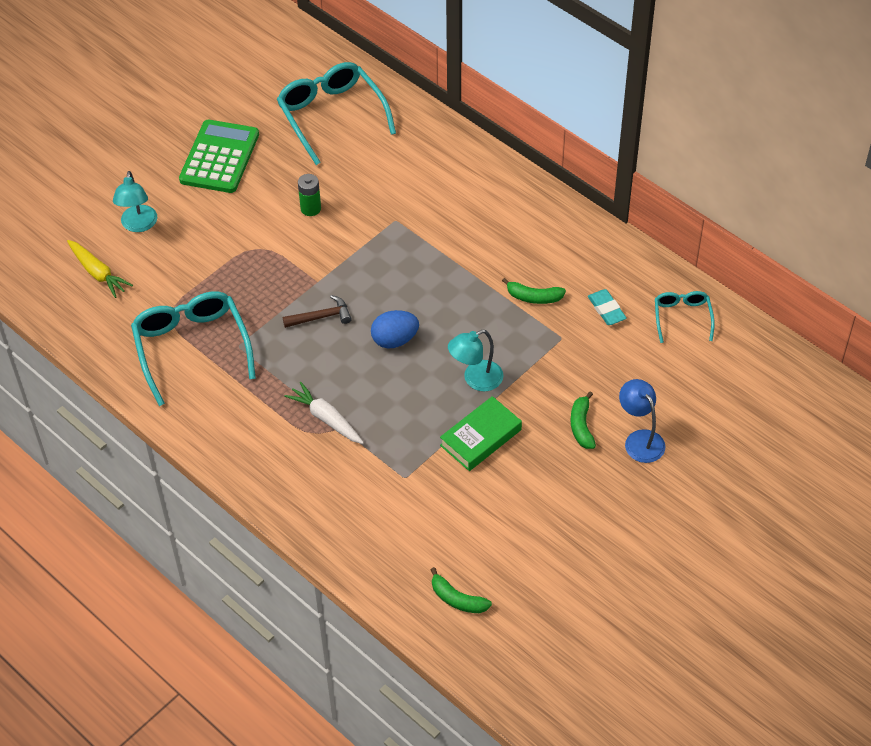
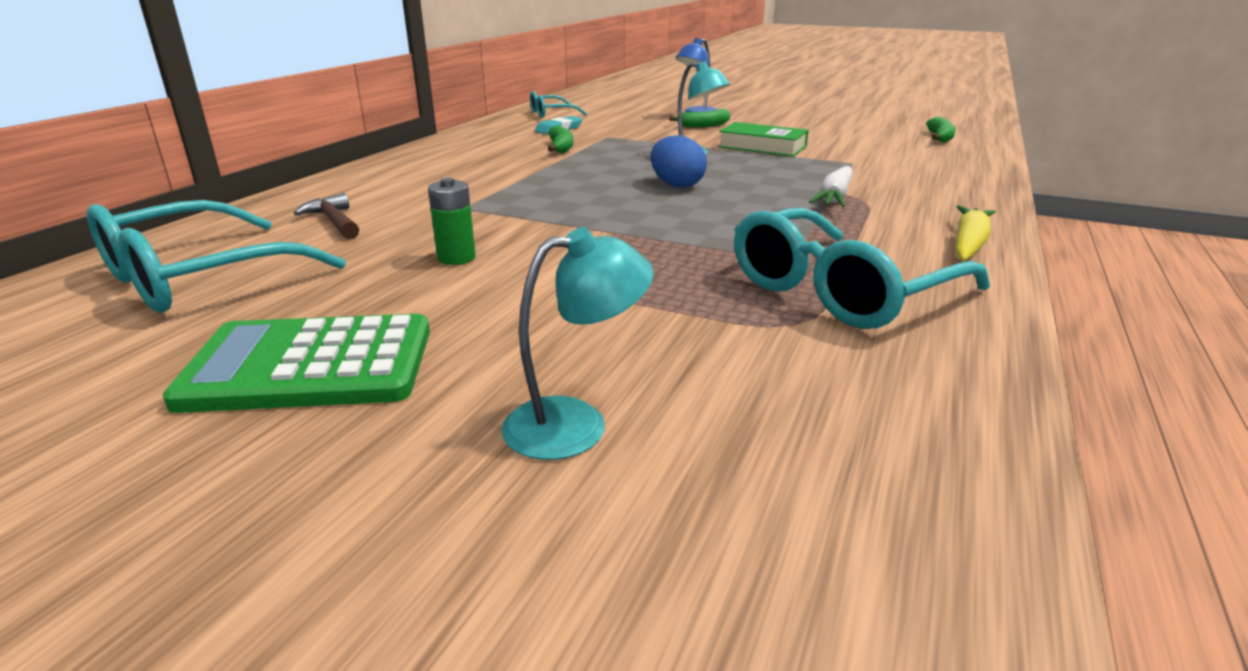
camera: 110 degrees left, 25 degrees down
yellow carrot [67,240,133,298] -> yellow carrot moved to [955,205,996,261]
brown hammer [283,295,352,328] -> brown hammer moved to [294,193,359,239]

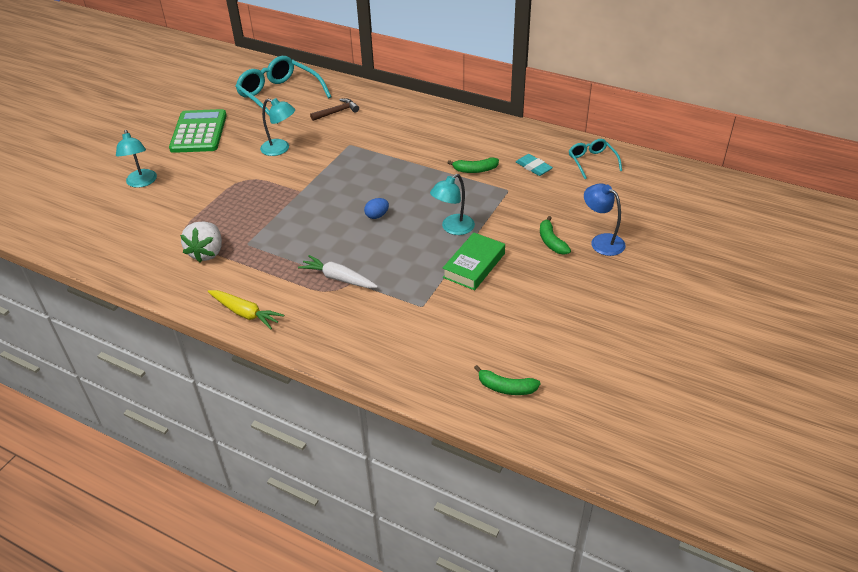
camera: 95 degrees right, 15 degrees up
green battery [428,178,476,265] -> turquoise lamp [260,98,295,156]
blue egg [651,136,707,188] -> blue egg [364,198,389,219], size x0.64
turquoise glasses [734,208,990,329] -> white strawberry [180,222,222,263]

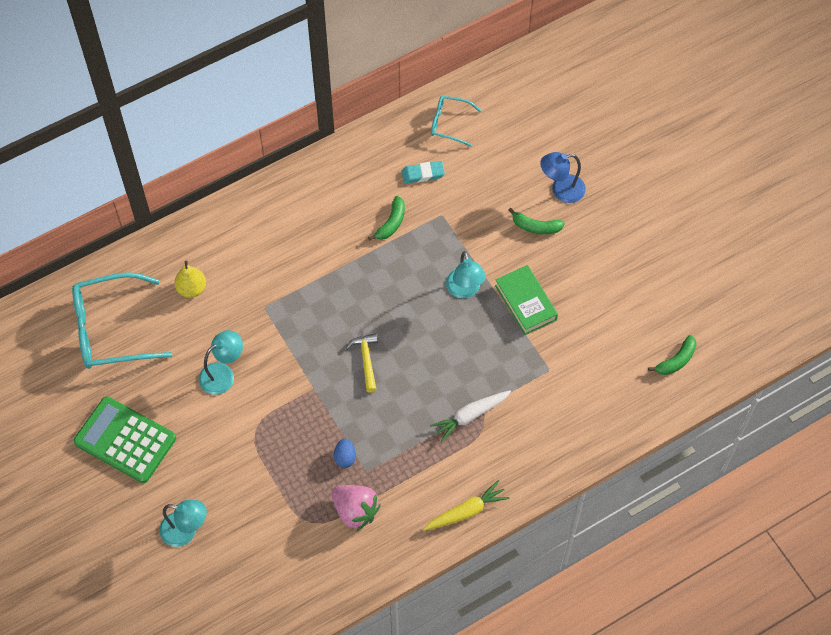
camera: 60 degrees left, 20 degrees up
white strawberry [180,222,222,263] -> pink strawberry [332,485,381,531]
brown hammer [310,98,359,121] -> yellow pear [174,260,206,298]
blue egg [364,198,389,219] -> blue egg moved to [334,439,356,468]
none -> yellow hammer [346,333,378,393]

